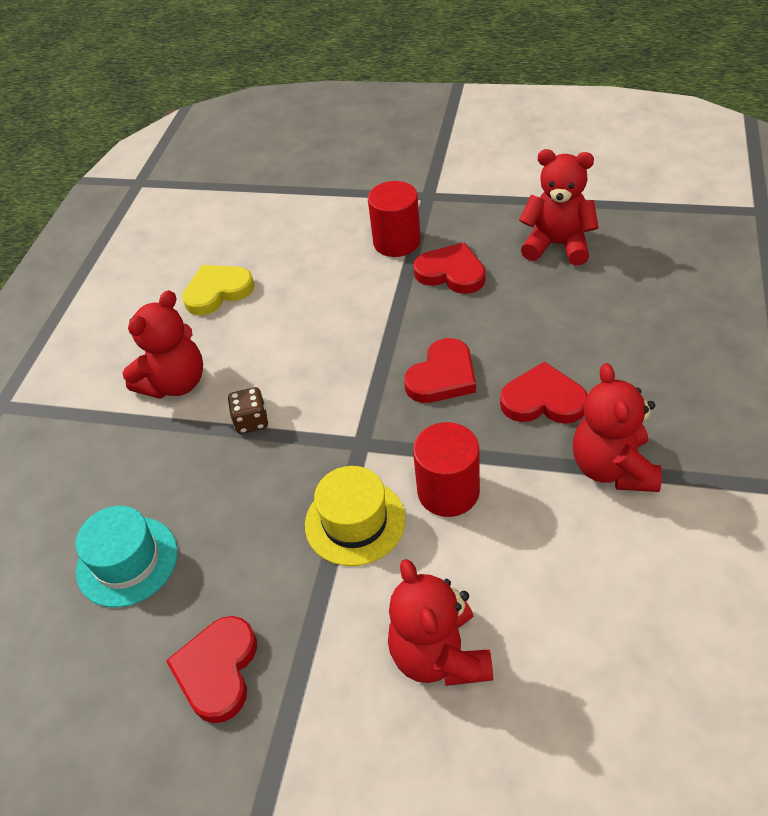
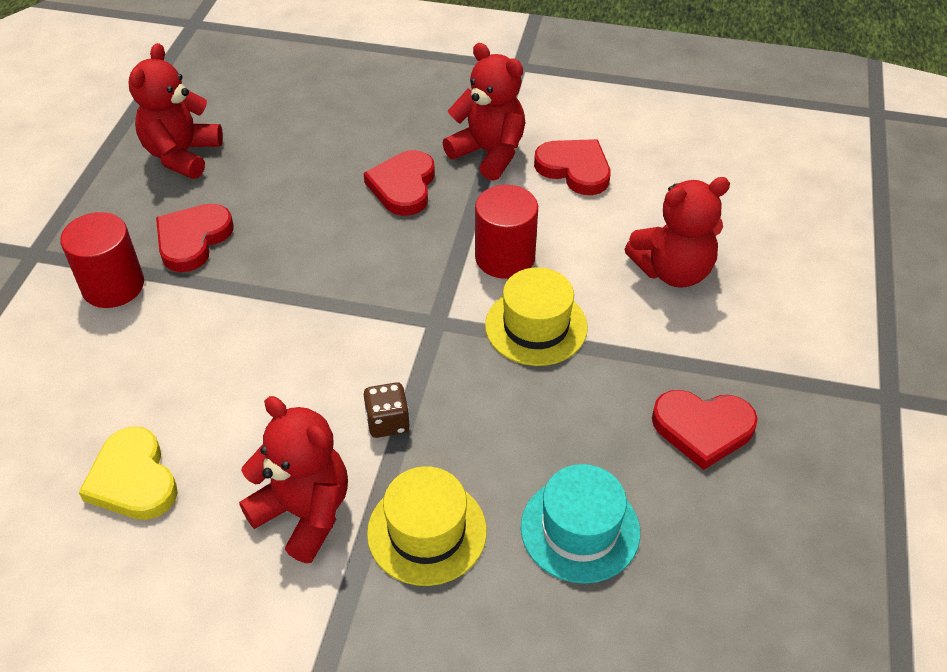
camera: 95 degrees left, 0 degrees up
red heart [404,338,476,403] -> red heart moved to [534,139,610,195]
red teddy bear [573,363,662,492] -> red teddy bear turned 135 degrees counterclockwise [443,43,525,181]
none -> yellow hat [367,466,487,586]

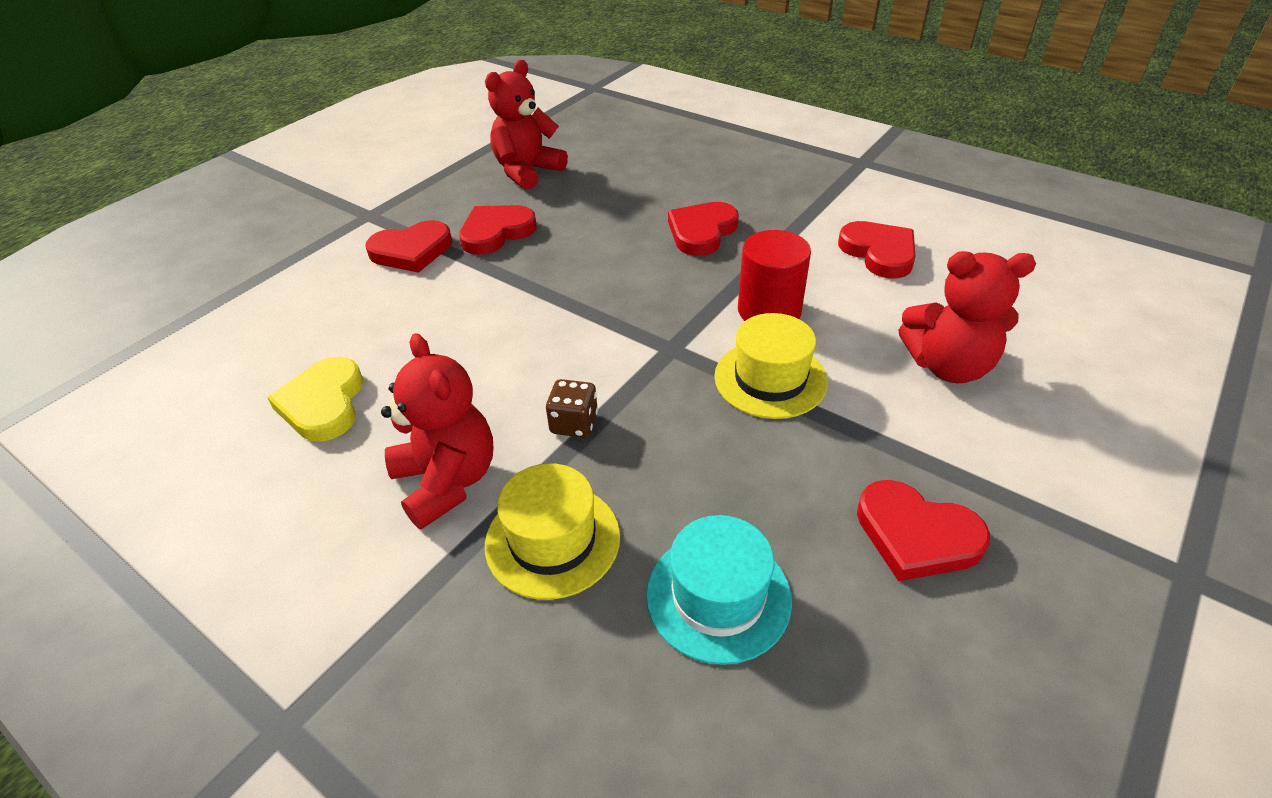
camera: 25 degrees right, 5 degrees down
red cylinder [60,212,144,308] -> red heart [365,220,452,273]
red teddy bear [443,43,525,181] -> none

